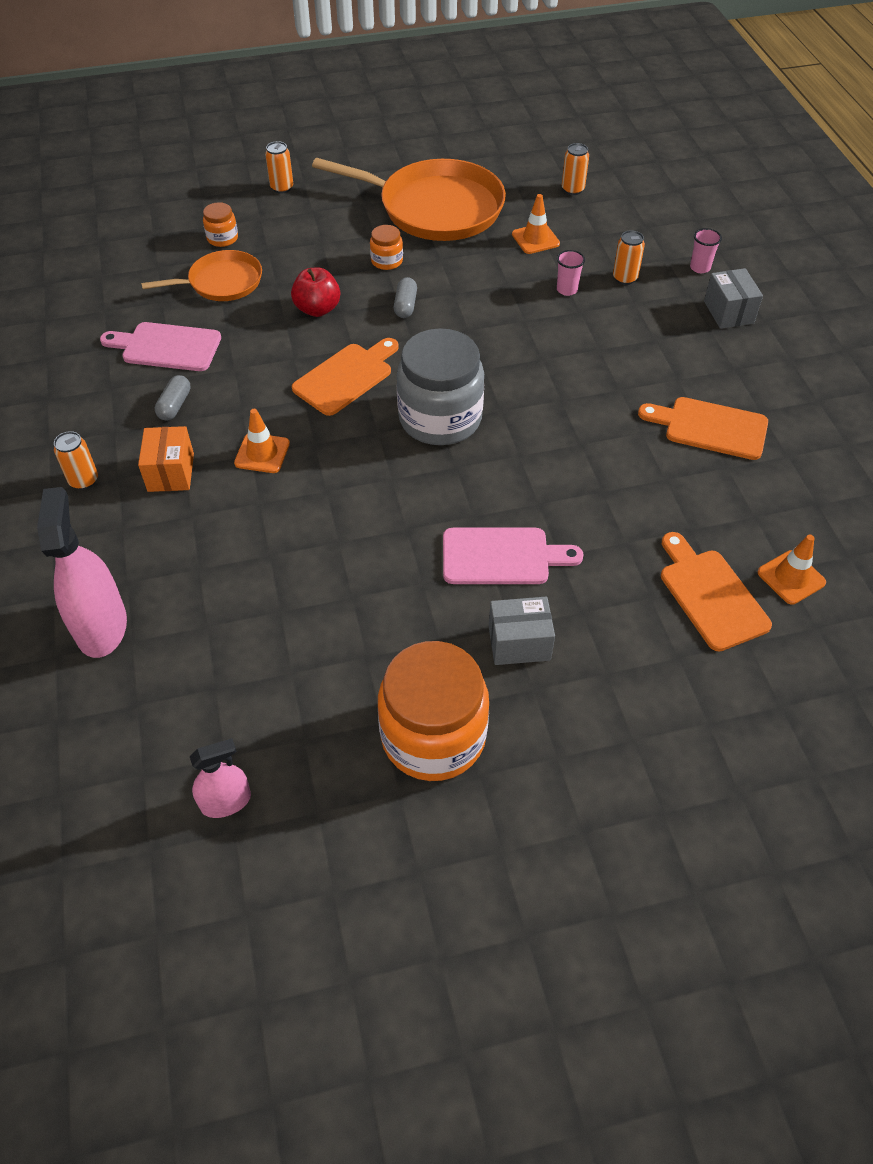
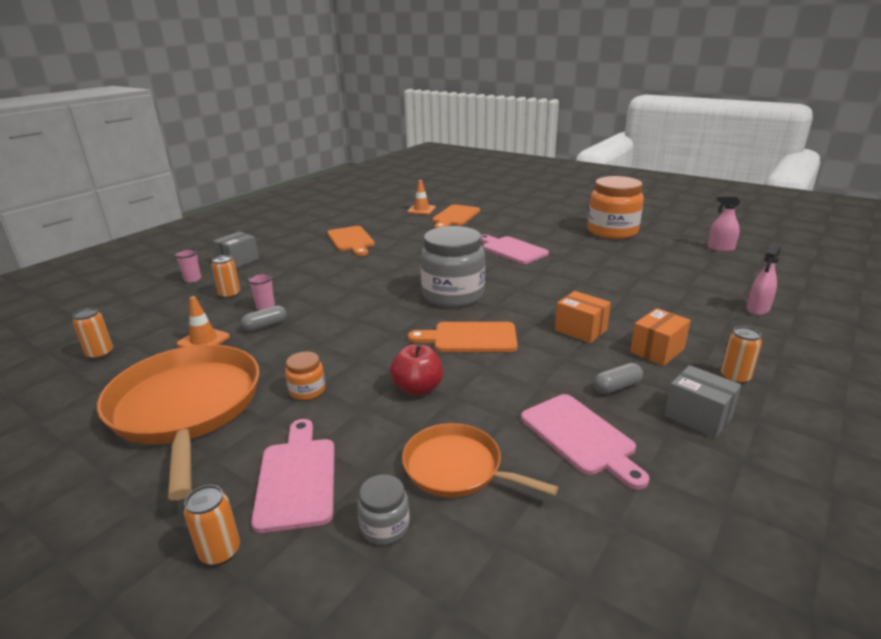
camera: 130 degrees left, 25 degrees down
pink spray bottle [37,487,127,658] -> pink spray bottle [747,244,781,315], size x0.58
orange jar [203,202,238,247] -> grey jar [357,474,410,545]
orange traffic cone [234,409,290,473] -> orange box [555,291,611,343]
grey capsule [394,277,417,318] -> grey capsule moved to [241,305,287,332]
grey box [489,597,555,665] -> grey box moved to [664,365,741,438]
none -> pink cutting board [251,419,335,533]

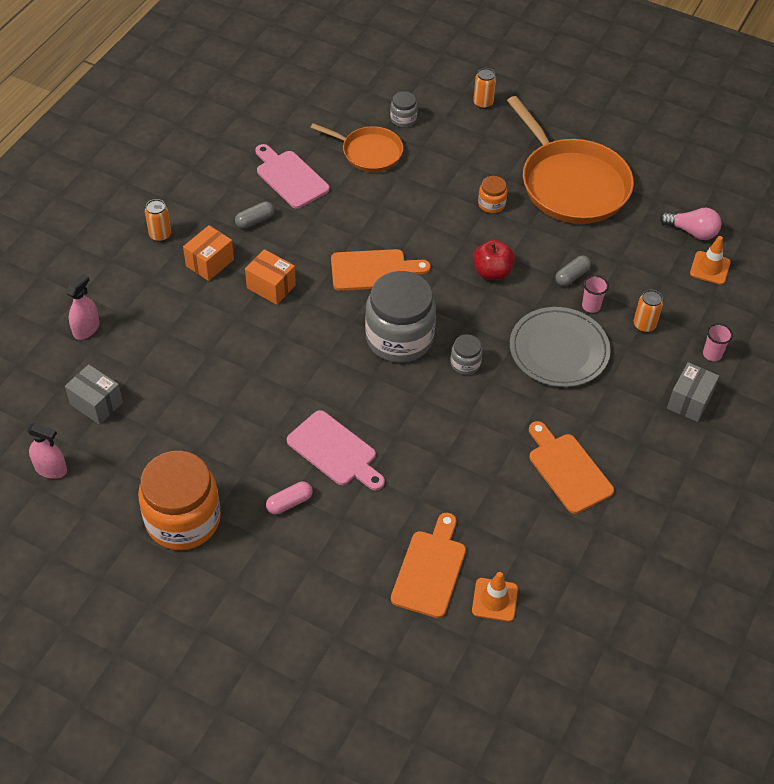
camera: 170 degrees right, 25 degrees up
orange can [73,308,113,360] -> pink light bulb [660,208,721,240]
orange traffic cone [177,296,230,348] -> orange traffic cone moved to [690,236,731,285]
pink cutting board [251,419,335,533] -> none
red apple [390,344,443,396] -> red apple moved to [473,240,515,280]
grey box [664,365,741,438] -> grey box moved to [65,364,123,425]
none -> pink capsule [266,481,313,515]
none -> grey jar [450,334,483,375]
none -> grey plate [510,307,611,387]

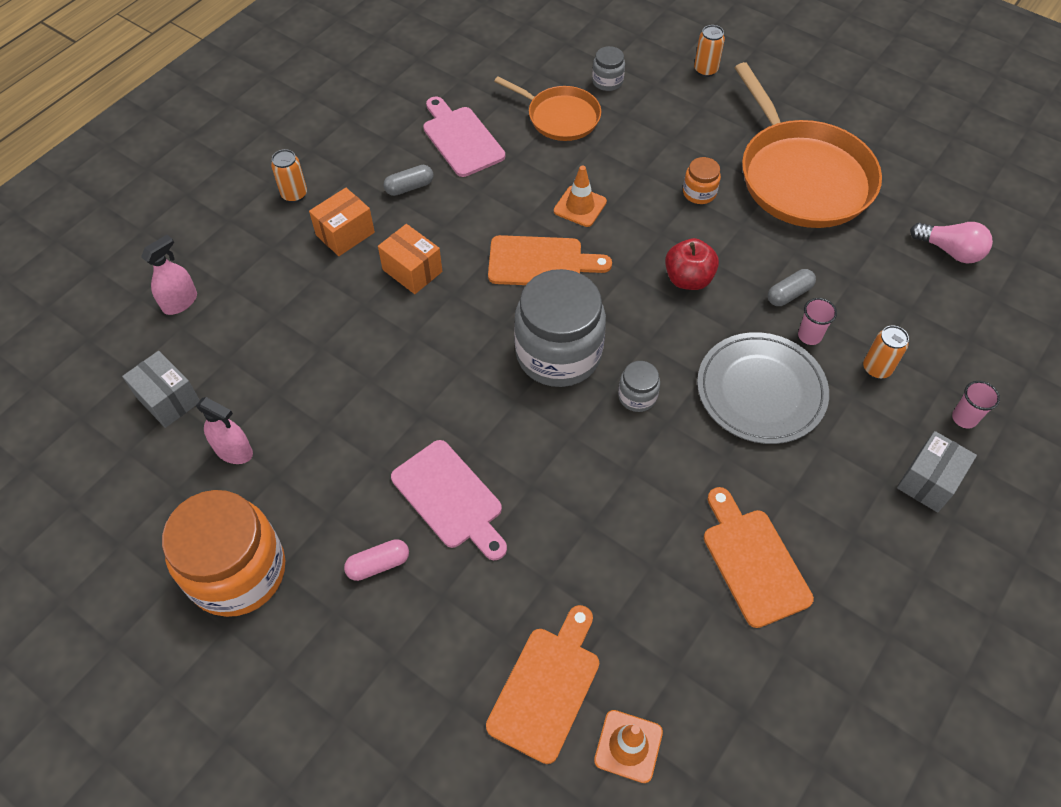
camera: 10 degrees right, 5 degrees up
pink spray bottle [27,423,67,479] -> pink spray bottle moved to [196,397,253,464]
orange traffic cone [690,236,731,285] -> orange traffic cone moved to [554,165,607,227]

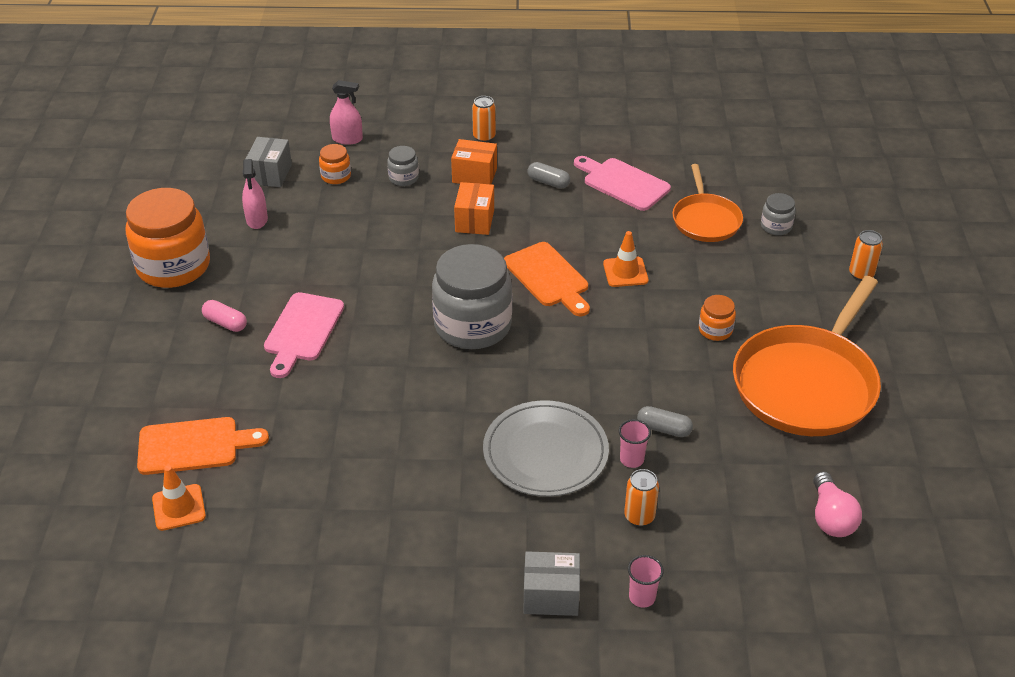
camera: 55 degrees right, 15 degrees down
pink cutting board [423,97,505,177] -> pink cutting board turned 75 degrees counterclockwise [574,156,671,211]
grey jar [618,361,660,412] -> grey jar moved to [387,146,419,186]
red apple [665,238,719,290] -> none
orange cutting board [704,487,814,628] -> none
none -> orange jar [319,144,351,184]

